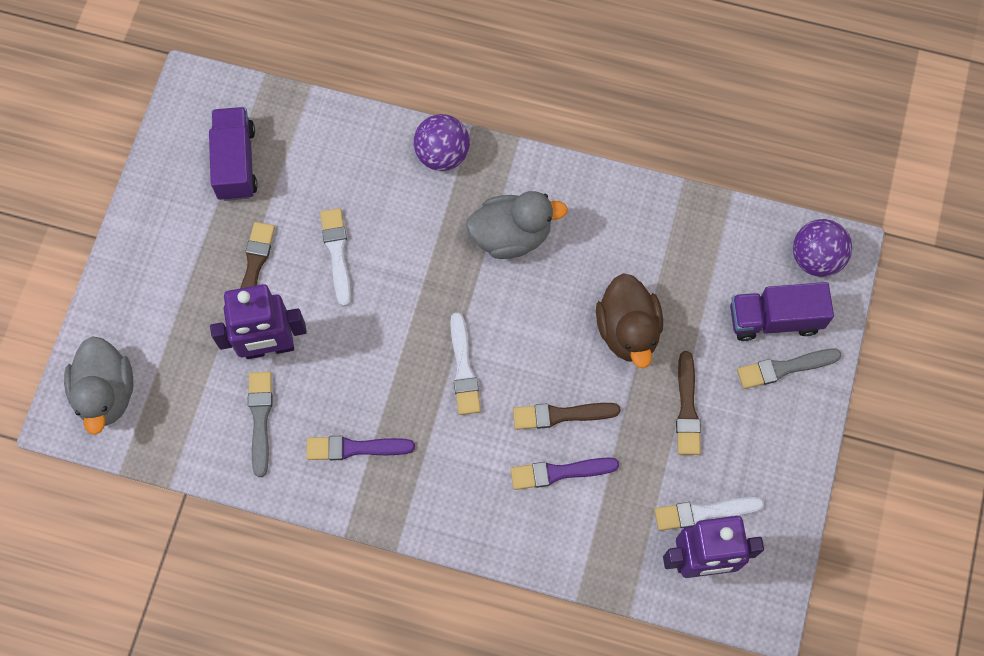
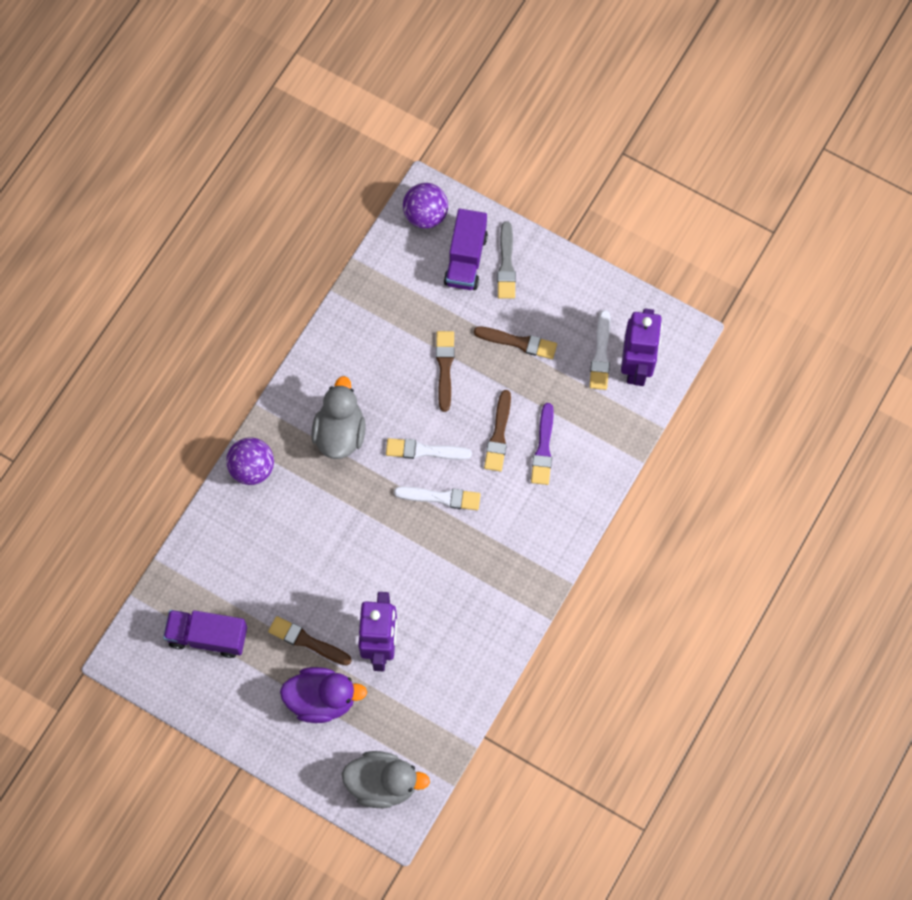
camera: 75 degrees left, 0 degrees up
grey brush [248,372,272,477] -> none
purple brush [307,436,415,460] -> none
white brush [320,208,351,307] -> white brush moved to [386,438,472,460]
brown duck [596,273,663,368] -> brown brush [436,331,455,412]
none -> purple duck [280,667,367,723]

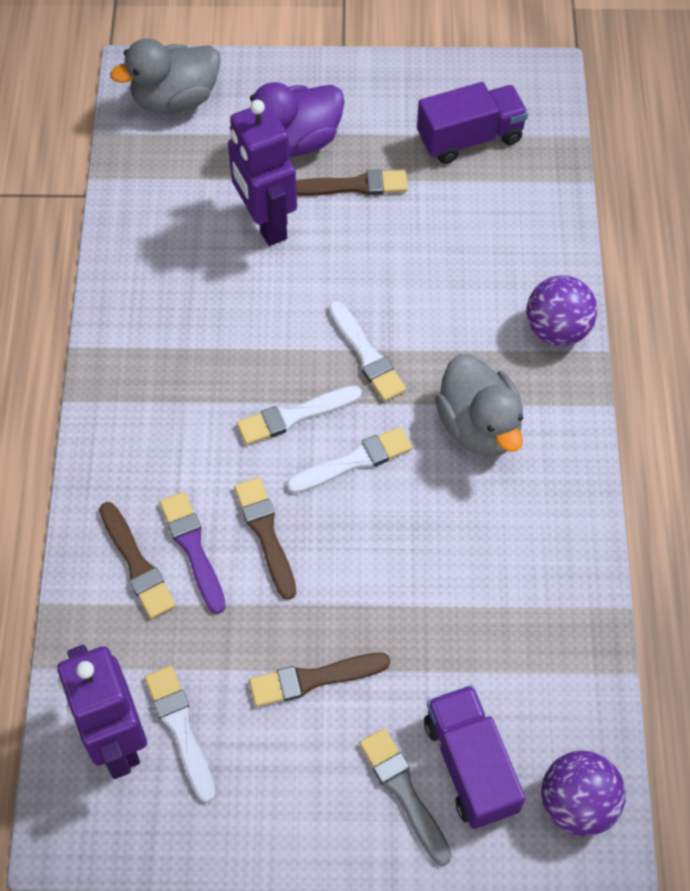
camera: 150 degrees right, 10 degrees down
brown brush [436,331,455,412] -> brown brush moved to [99,502,176,619]
none -> white brush [328,301,406,402]

